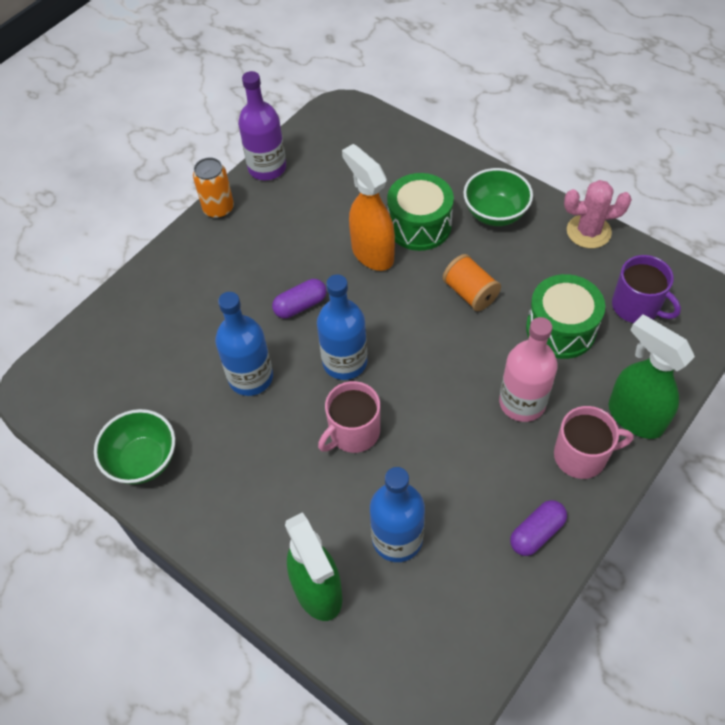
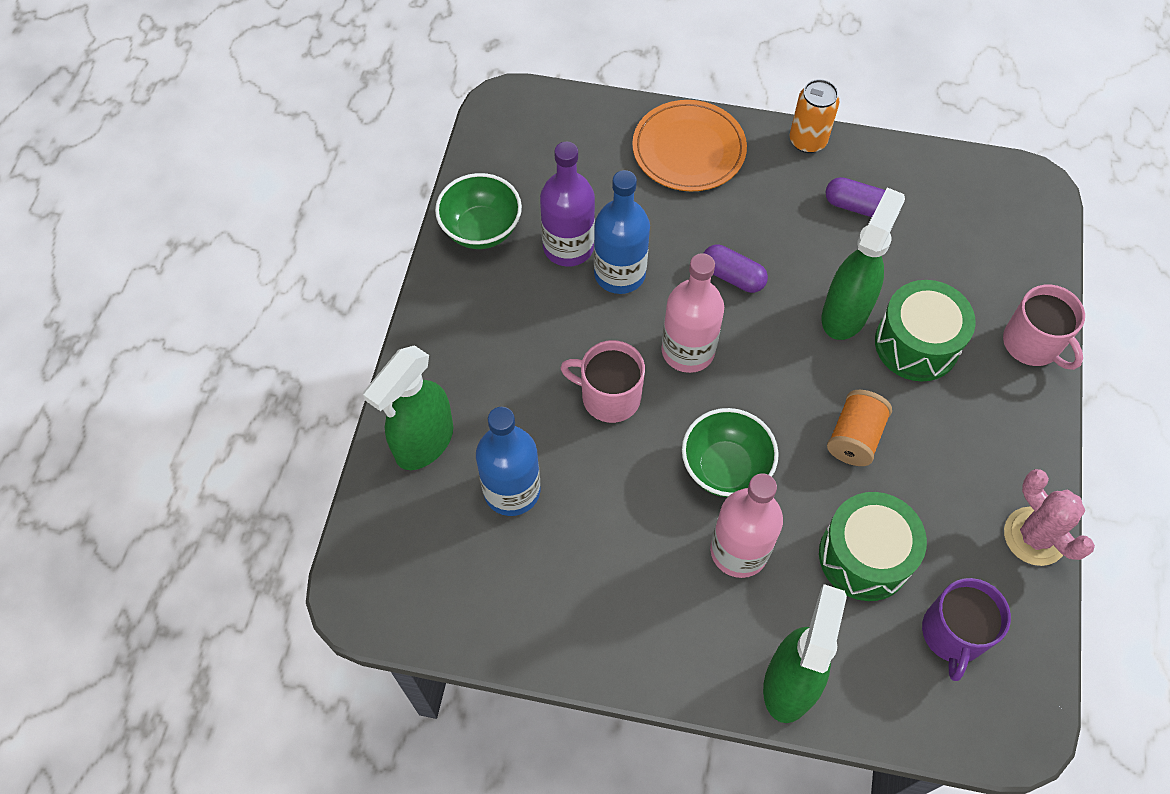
camera: 60 degrees right, 5 degrees up
purple bottle [238,71,286,180] -> purple bottle moved to [540,142,595,267]
blue bottle [317,274,368,380] -> pink bottle [661,253,724,373]
orange spray bottle [342,144,395,271] -> green spray bottle [822,187,905,340]
green bowl [463,168,533,226] -> green bowl moved to [682,408,779,497]
purple capsule [510,500,567,556] -> purple capsule moved to [825,177,886,217]
pink mug [554,406,633,479] -> pink mug moved to [1003,285,1085,370]
none -> orange plate [632,100,747,191]

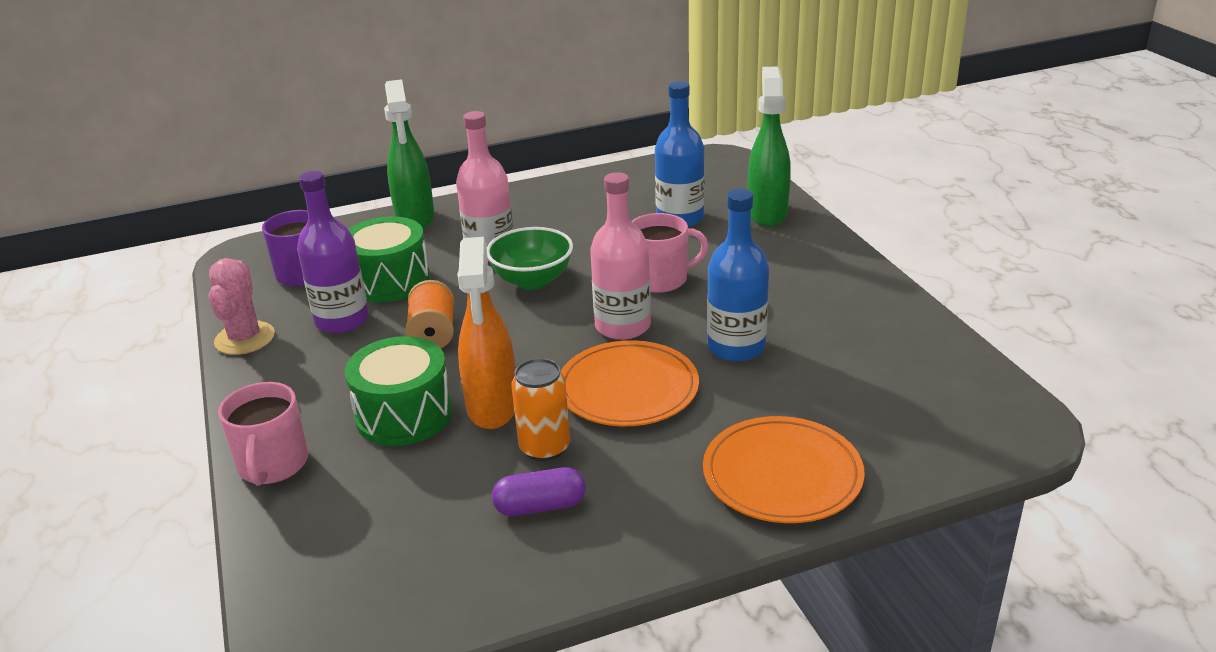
camera: 150 degrees right, 30 degrees down
green bowl [435,173,522,249] -> none
purple bottle [540,142,595,267] -> purple bottle moved to [297,171,369,333]
purple capsule [703,245,768,293] -> orange plate [561,340,699,426]
orange can [790,79,839,153] -> orange can moved to [512,358,570,461]
green spray bottle [822,187,905,340] -> orange spray bottle [457,237,515,429]
pink mug [1003,285,1085,370] -> pink mug turned 120 degrees counterclockwise [218,382,308,486]
pink cactus [1004,469,1095,566] -> pink cactus turned 60 degrees clockwise [208,258,275,355]

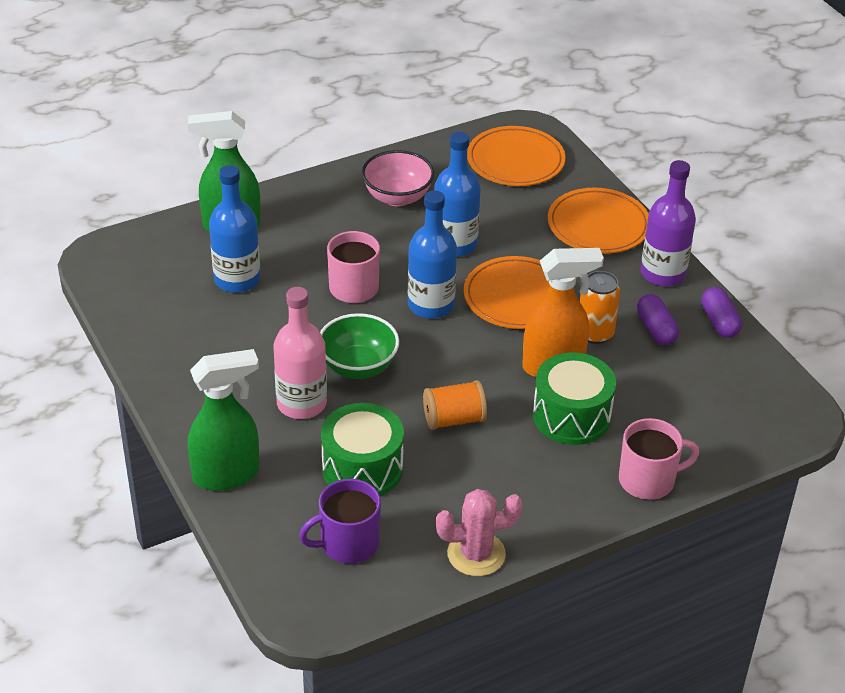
camera: 100 degrees left, 10 degrees up
purple bottle [297,171,369,333] -> purple bottle moved to [640,160,696,286]
pink bottle [590,172,651,340] -> blue bottle [407,191,457,319]
none -> pink bowl [362,150,434,207]
none -> orange plate [467,126,566,186]
none -> purple capsule [701,287,742,338]

